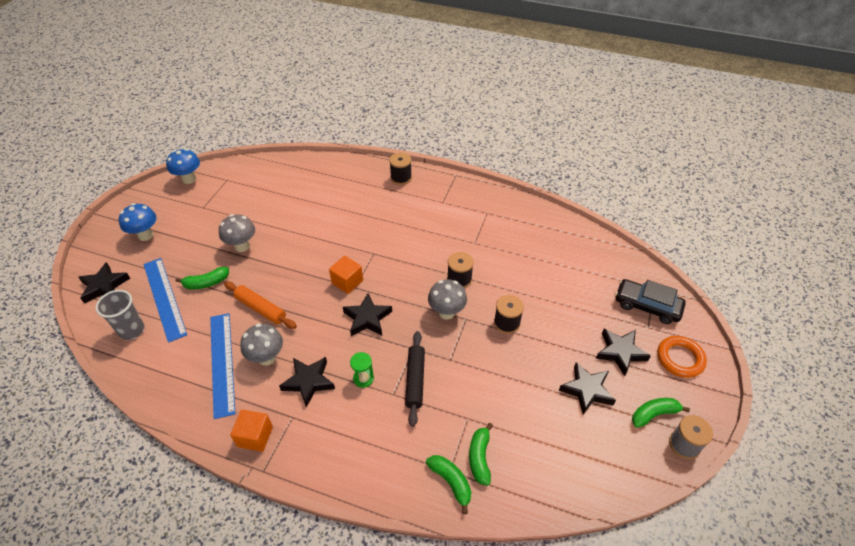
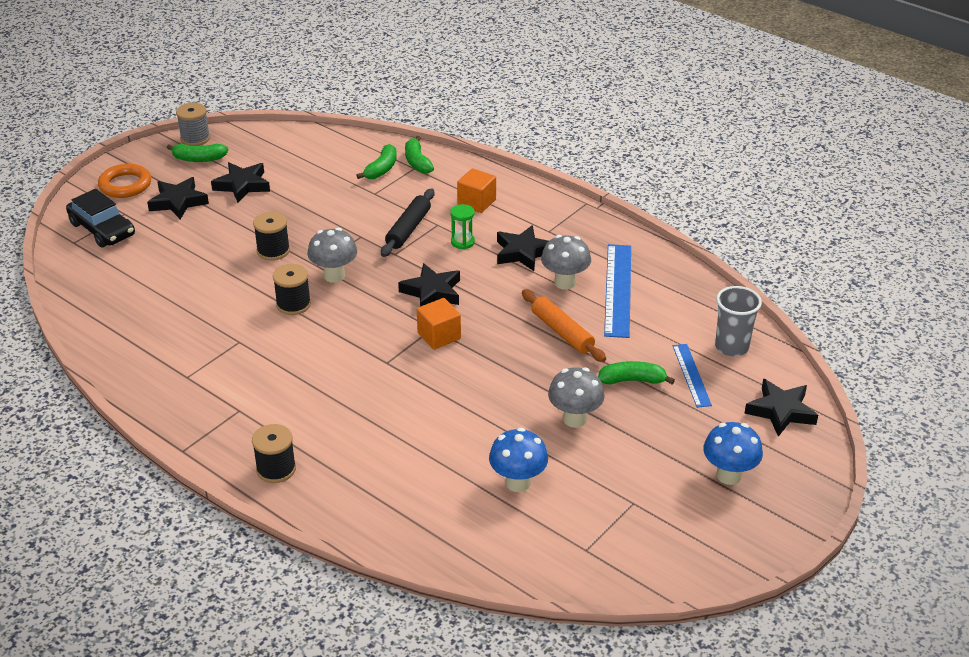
camera: 160 degrees left, 10 degrees down
blue ruler [143,258,187,343] -> blue ruler [673,344,712,408], size x0.59
blue mushroom [166,149,200,184] -> blue mushroom moved to [489,428,548,492]
orange cube [230,410,273,452] -> orange cube moved to [457,168,496,213]

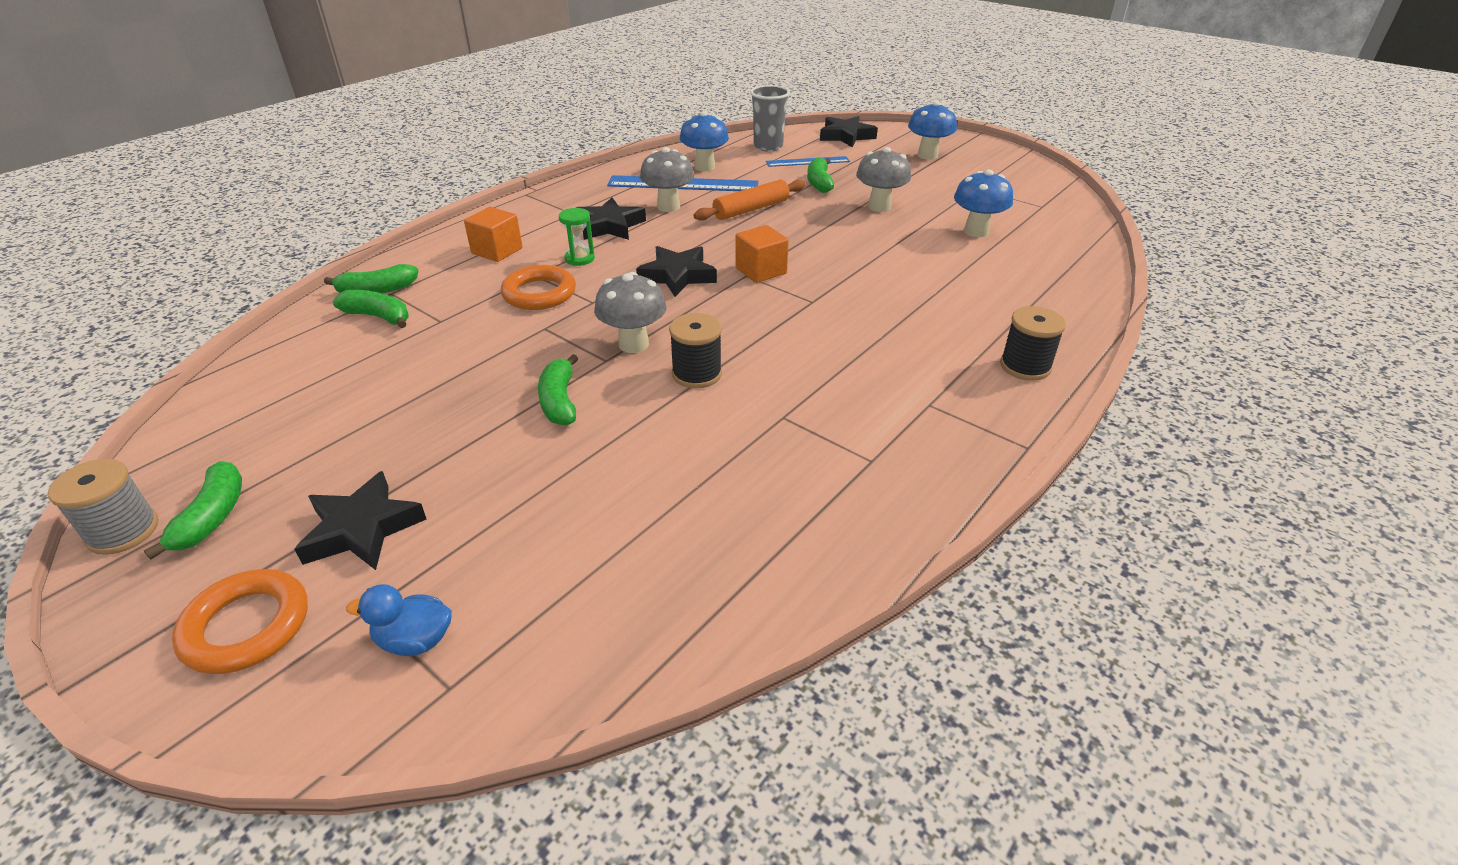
camera: 90 degrees left, 0 degrees up
black car [66,189,135,247] -> blue duck [346,584,452,656]
black star [211,162,270,203] -> none
black spool [253,212,290,261] -> green banana [538,354,578,426]
black rolling pin [381,188,435,257] -> orange ring [501,265,576,310]
none -> blue mushroom [680,111,729,171]

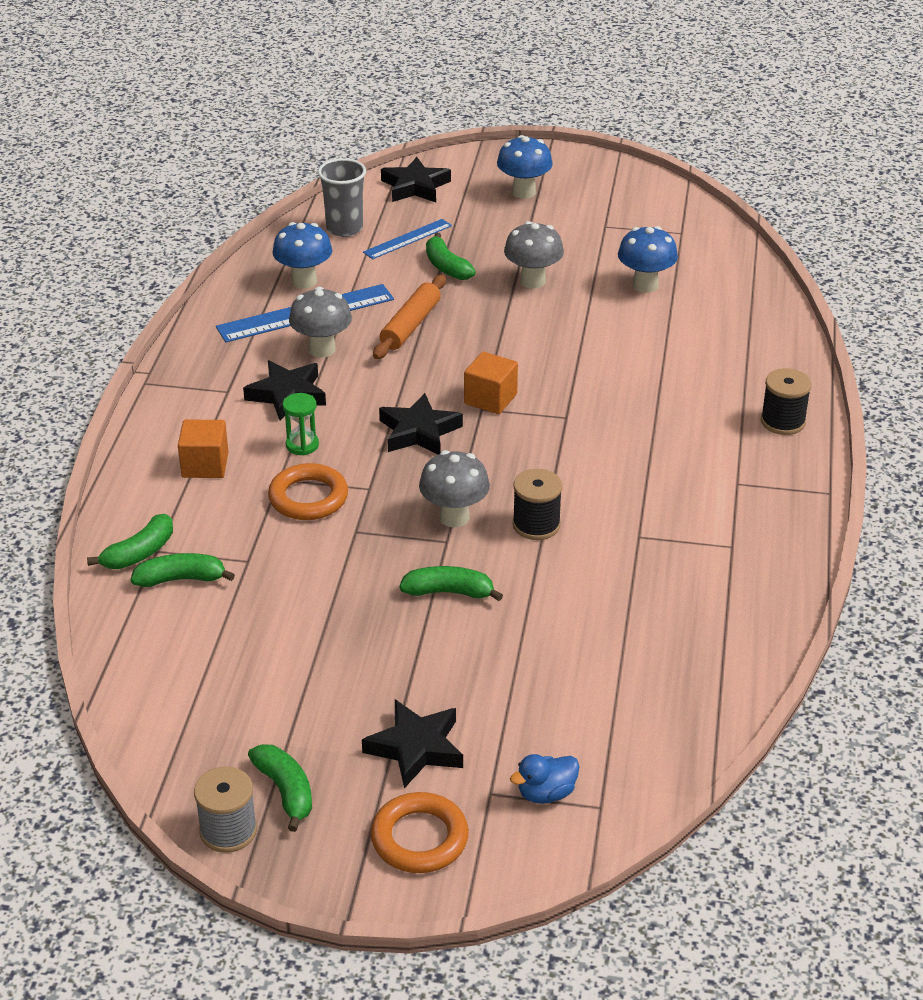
camera: 30 degrees left, 0 degrees up
green banana [538,354,578,426] -> green banana turned 135 degrees clockwise [399,566,503,601]

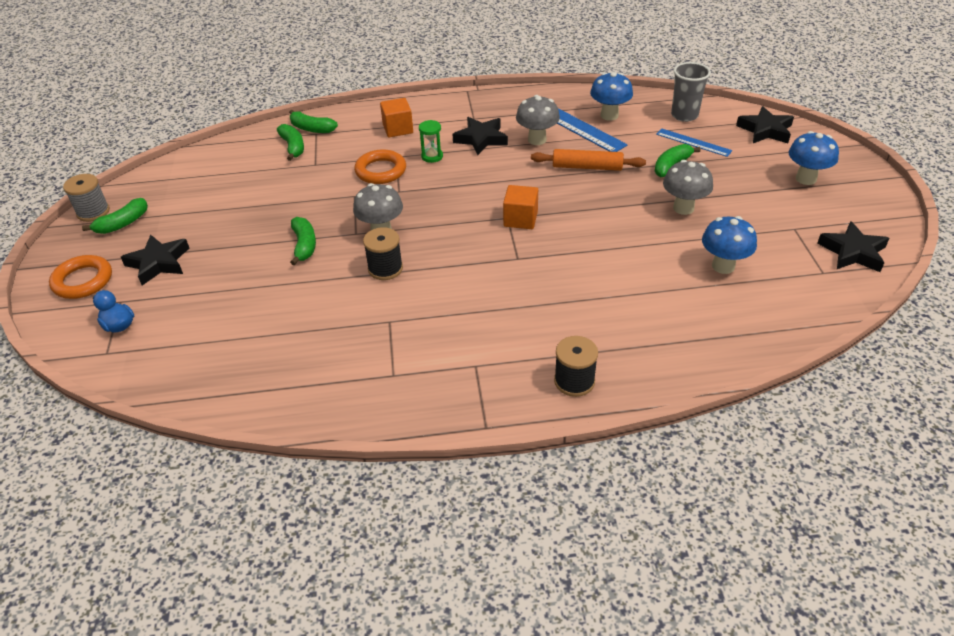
camera: 75 degrees right, 5 degrees up
black star [379,393,463,455] -> black star moved to [817,221,889,272]

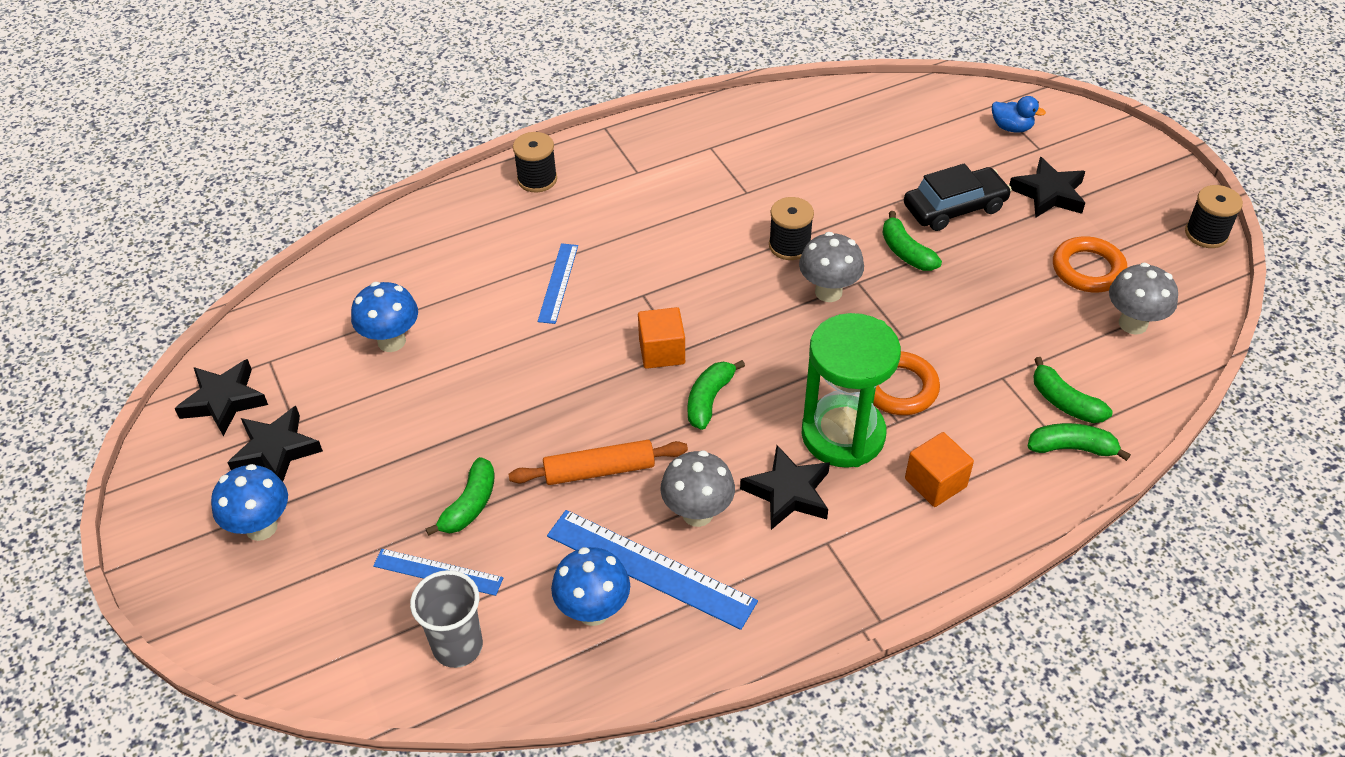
camera: 160 degrees right, 5 degrees up
orange ring [49,255,112,299] -> orange ring moved to [1053,236,1127,292]
grey spool [63,174,110,222] -> black spool [1185,185,1243,248]
green banana [82,198,148,234] -> green banana moved to [688,360,745,430]
green hourglass [419,120,443,163] -> green hourglass [801,313,901,468], size x2.41
grey mushroom [663,160,713,215] -> grey mushroom moved to [1109,263,1178,335]
black star [736,106,794,143] -> black star moved to [227,406,323,482]
none -> blue ruler [538,243,578,324]
none -> black car [904,164,1012,231]

